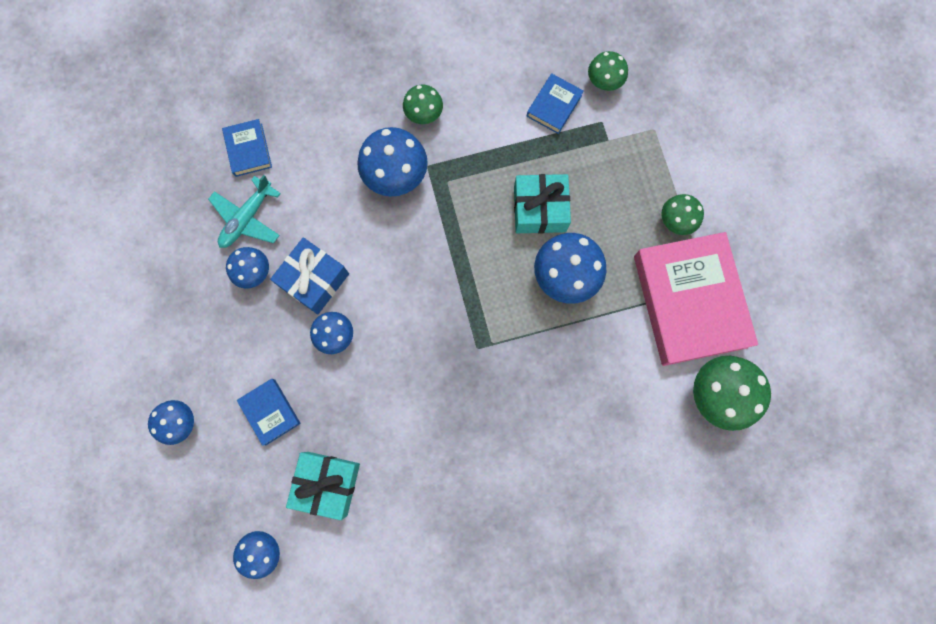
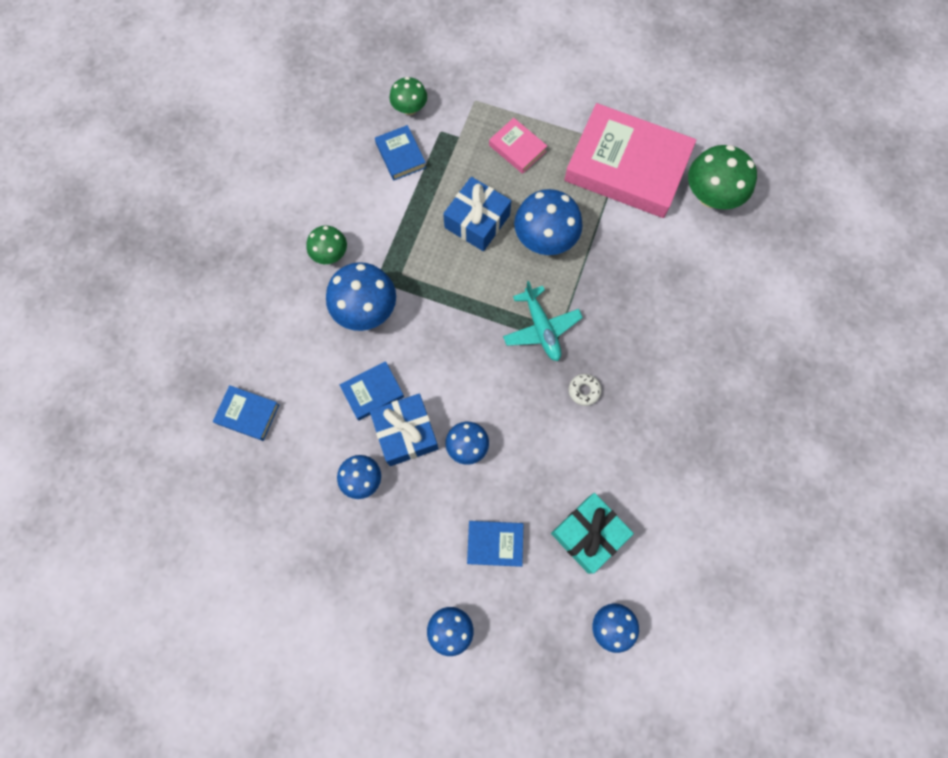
camera: 55 degrees left, 5 degrees down
turquoise plane [208,175,281,248] -> turquoise plane moved to [503,281,583,361]
turquoise gift [514,174,571,233] -> blue gift [443,177,511,251]
green mushroom [661,194,704,235] -> none
none -> blue book [340,361,404,421]
none -> pink book [489,118,547,174]
none -> white donut [569,374,602,406]

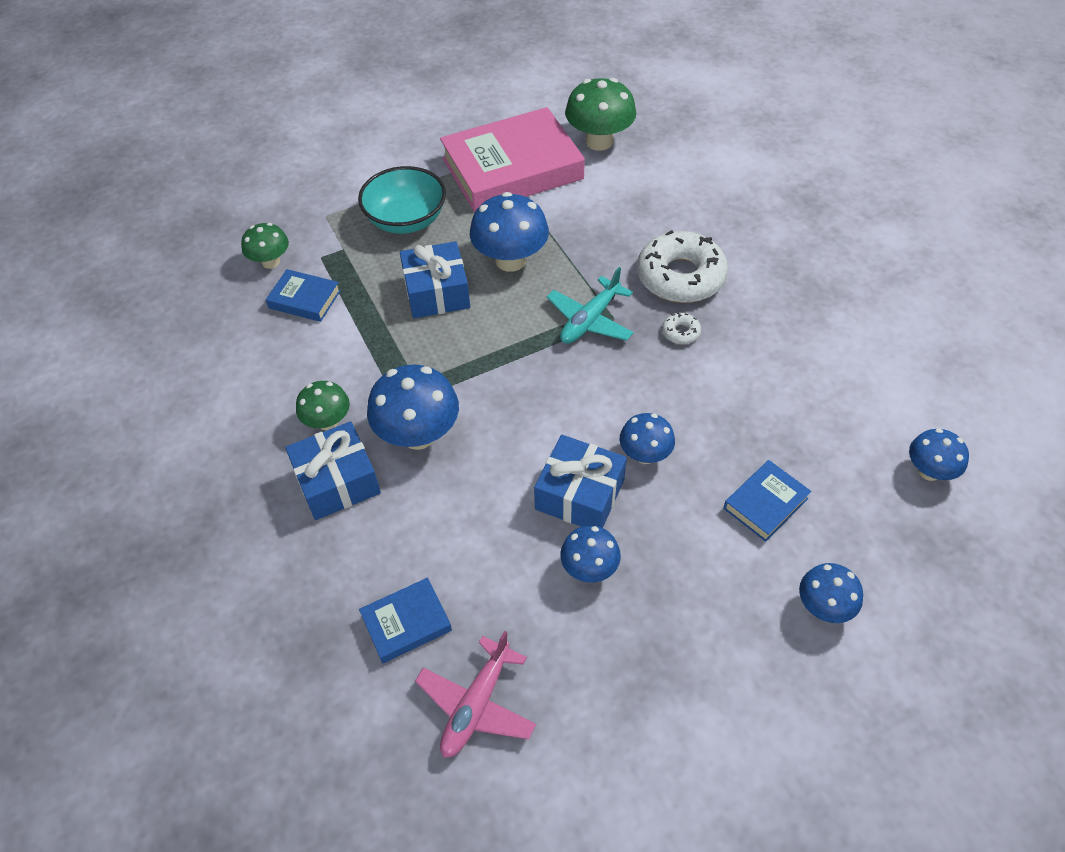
camera: 45 degrees left, 20 degrees down
blue book [340,361,404,421] -> none
pink book [489,118,547,174] -> turquoise bowl [358,166,446,234]
turquoise plane [503,281,583,361] -> turquoise plane turned 105 degrees clockwise [546,267,634,344]
turquoise gift [551,493,634,574] -> none
none -> blue gift [285,421,381,520]
none -> pink plane [415,631,536,758]
none -> white donut [637,230,728,303]

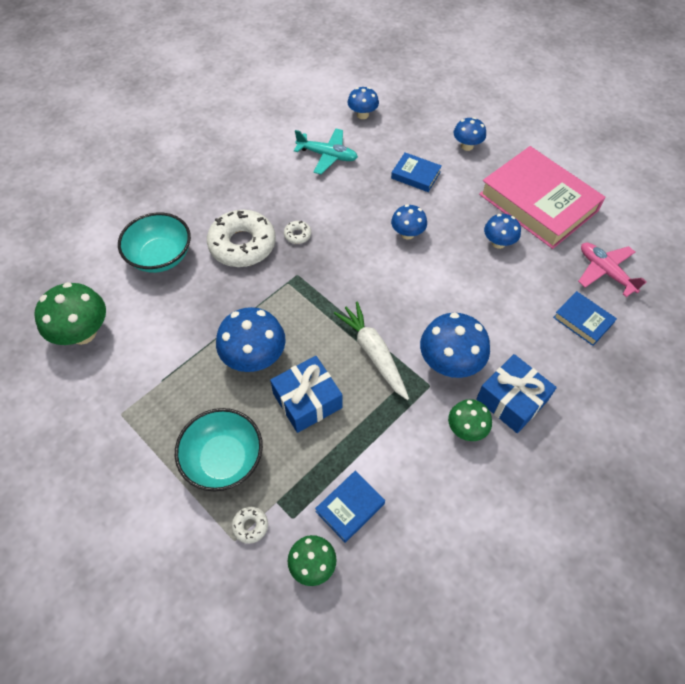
camera: 110 degrees left, 5 degrees up
blue book [266,269,341,322] -> blue book turned 45 degrees clockwise [315,471,385,543]
pink plane [415,631,536,758] -> pink plane turned 135 degrees counterclockwise [578,243,647,297]
pink book [440,107,585,212] -> pink book moved to [479,146,606,249]
blue gift [534,435,627,528] -> none
turquoise plane [546,267,634,344] -> turquoise plane moved to [294,129,358,174]
none -> turquoise bowl [118,212,191,273]
none -> white donut [232,507,268,544]
none -> white carrot [334,301,409,400]

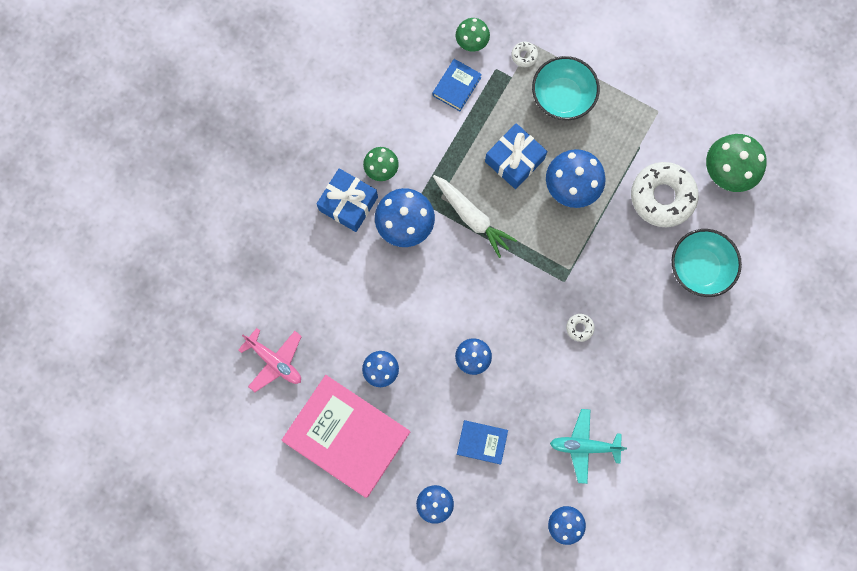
camera: 165 degrees right, 20 degrees up
white donut [207,210,276,267] -> white donut moved to [631,162,699,227]
blue book [553,291,617,346] -> none

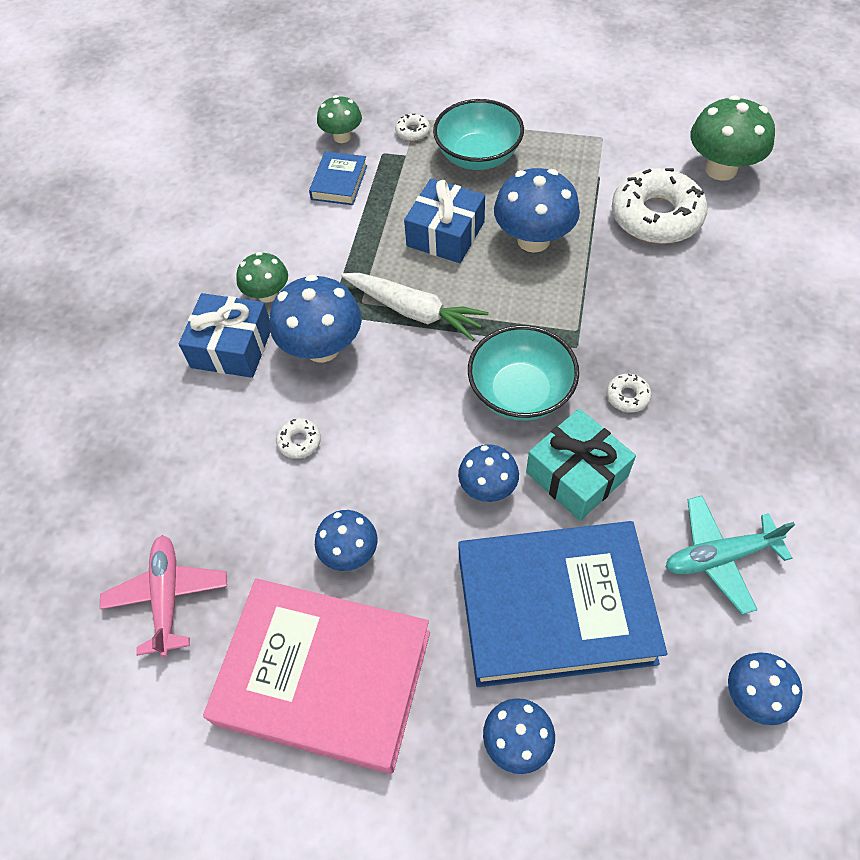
camera: 15 degrees left, 20 degrees down
pink plane [238,328,302,392] -> pink plane turned 120 degrees counterclockwise [100,535,227,657]
blue book [457,420,508,464] -> blue book [458,521,667,687], size x2.25
turquoise bowl [672,229,742,297] -> turquoise bowl moved to [468,325,579,421]
none -> white donut [276,418,321,459]
none -> turquoise gift [526,409,636,521]

